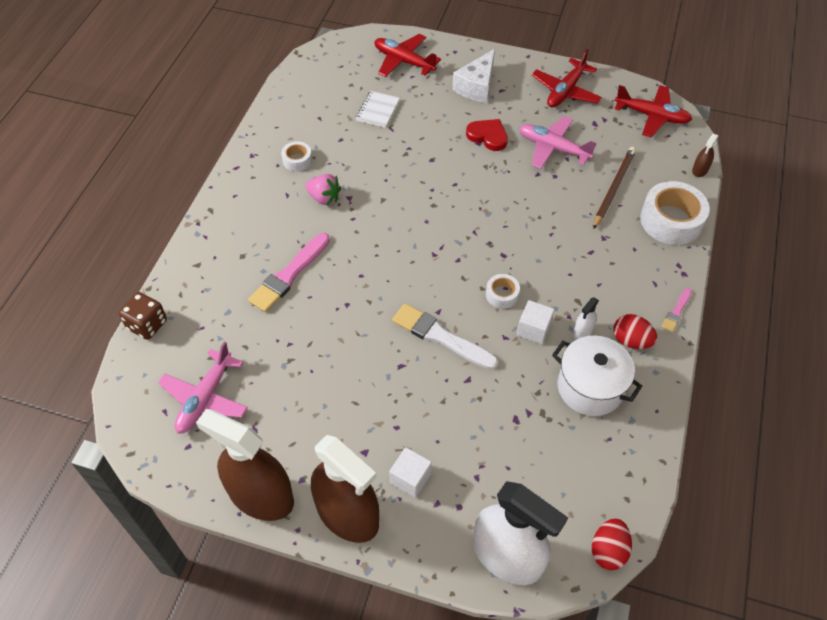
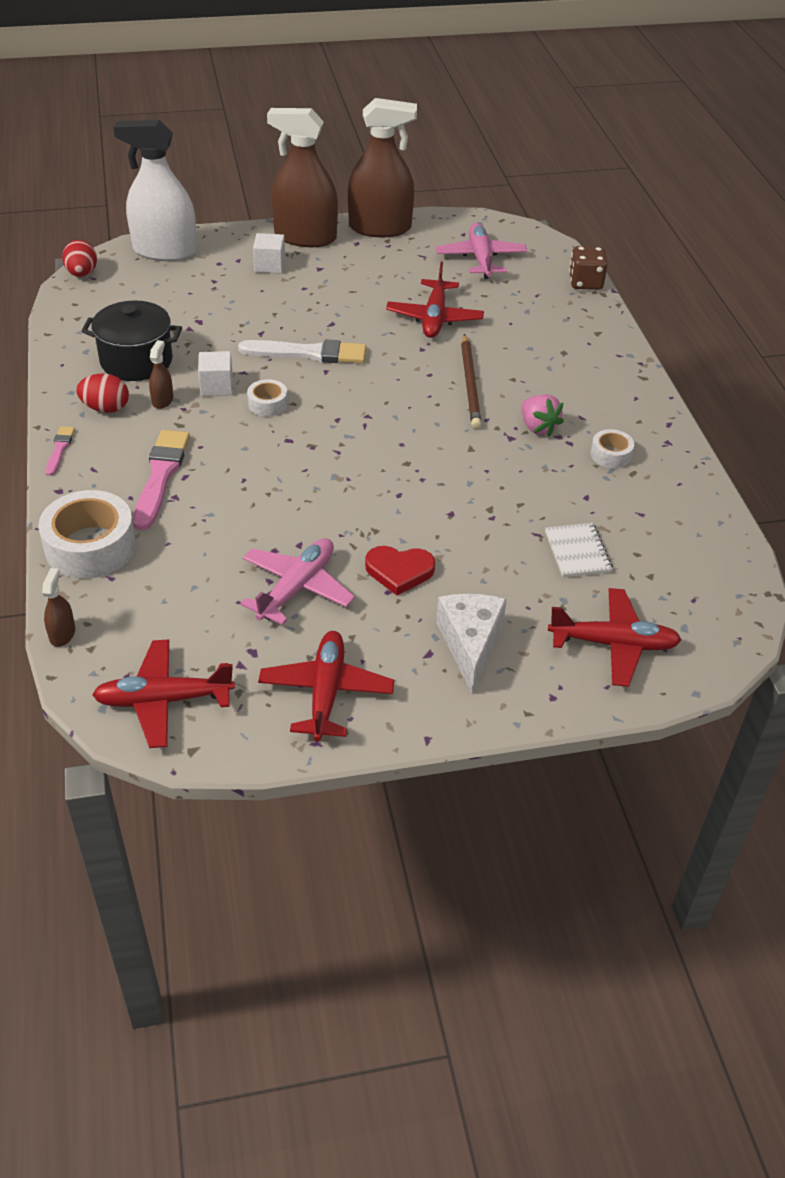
camera: 150 degrees right, 10 degrees down
pink brush [248,233,330,312] -> pink brush moved to [133,430,190,530]
pink strawberry [305,174,341,206] -> pink strawberry turned 120 degrees counterclockwise [522,394,564,436]
pink plane [519,116,596,169] -> pink plane turned 60 degrees counterclockwise [240,538,355,625]
white pot [552,336,642,416] -> black pot [81,301,182,381]
white spray bottle [573,298,599,340] -> brown spray bottle [149,340,173,409]
brown pencil [593,147,636,229] -> brown pencil moved to [461,334,482,429]
none -> red plane [386,262,484,338]

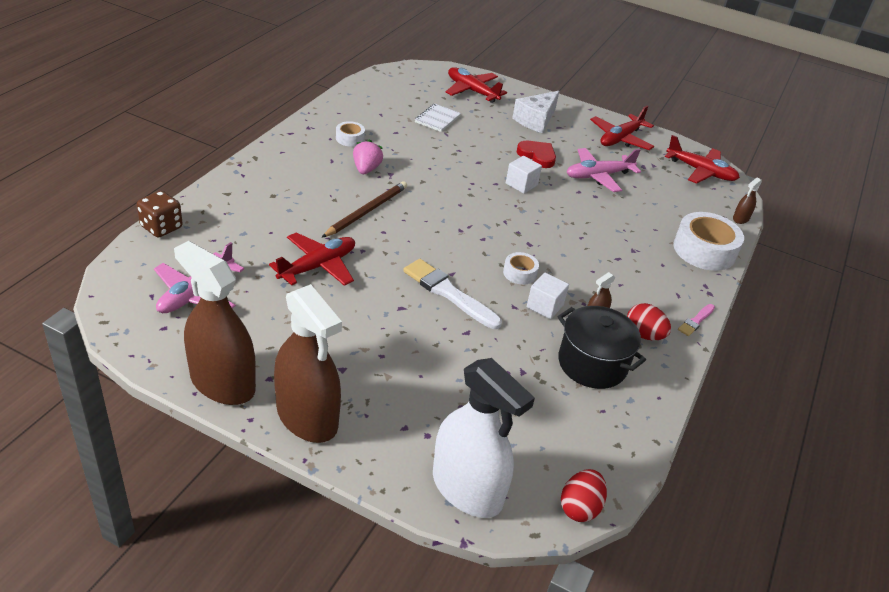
camera: 145 degrees left, 5 degrees down
pink brush [133,430,190,530] -> none
white cube [253,233,285,273] -> white cube moved to [506,156,542,194]

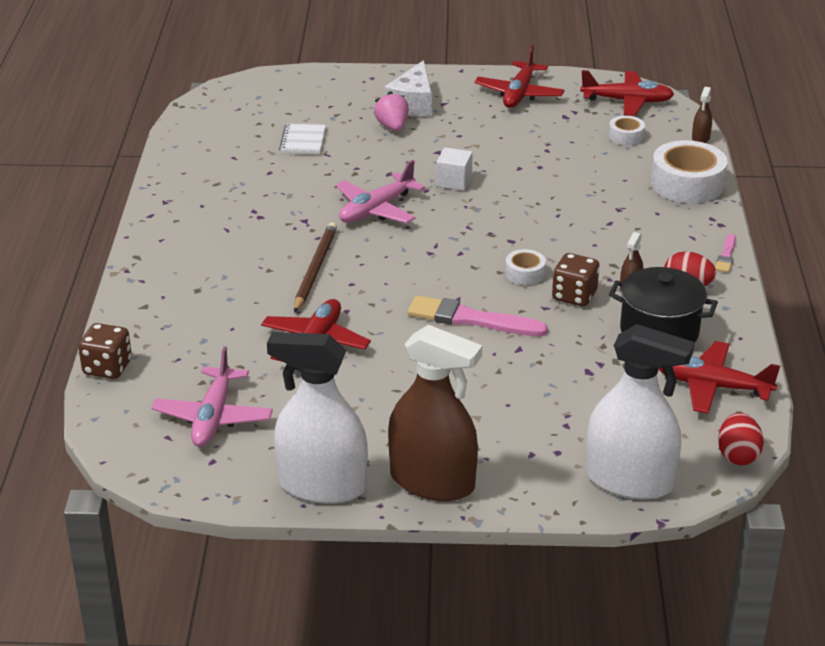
camera: 20 degrees left, 5 degrees down
brown spray bottle [174,241,256,405] -> white spray bottle [267,332,368,504]
white tape [336,121,365,147] -> white tape moved to [609,116,645,145]
pink strawberry [353,139,383,174] -> pink strawberry moved to [374,91,409,131]
white brush [403,259,502,329] -> pink brush [408,295,548,336]
red plane [446,67,507,103] -> red plane moved to [658,341,780,414]
red heart [517,141,556,168] -> none
white cube [527,273,569,319] -> brown dice [552,253,599,306]
pink plane [567,148,641,192] -> pink plane moved to [336,160,425,223]

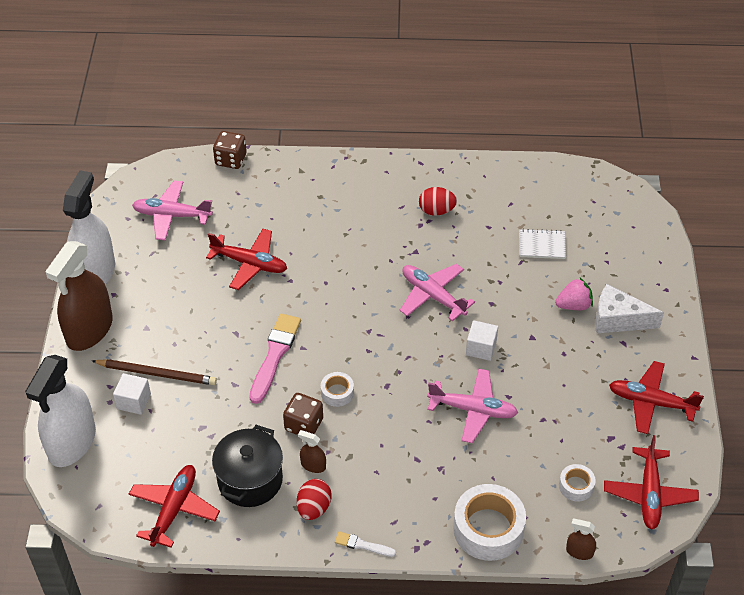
camera: 90 degrees right, 15 degrees up
brown pencil [294,222,337,313] -> brown pencil moved to [92,359,217,385]
pink brush [715,234,736,273] -> white brush [335,531,396,557]
red egg [718,413,764,465] -> red egg moved to [419,187,457,215]
none -> white cube [113,373,151,415]
none -> pink plane [427,368,518,443]

